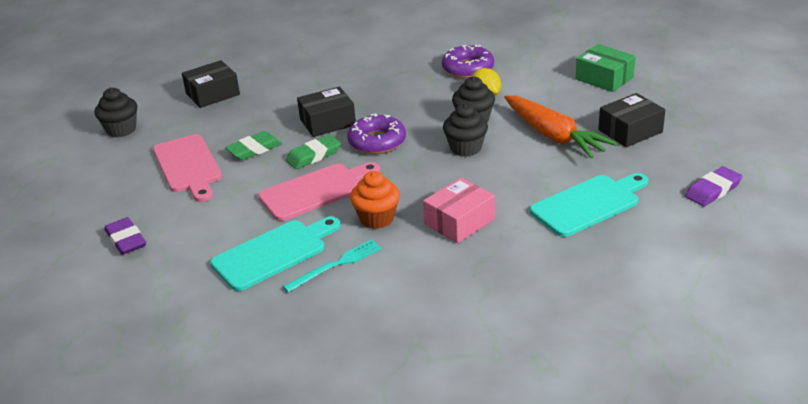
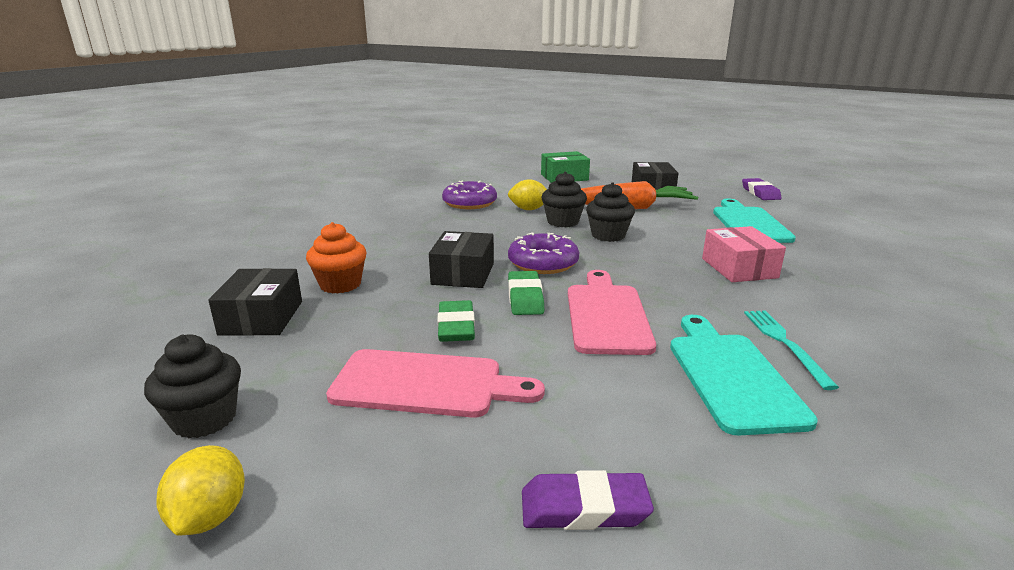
camera: 60 degrees left, 10 degrees down
orange cupcake [350,171,400,229] -> orange cupcake moved to [306,222,366,294]
none -> yellow lemon [156,445,245,536]

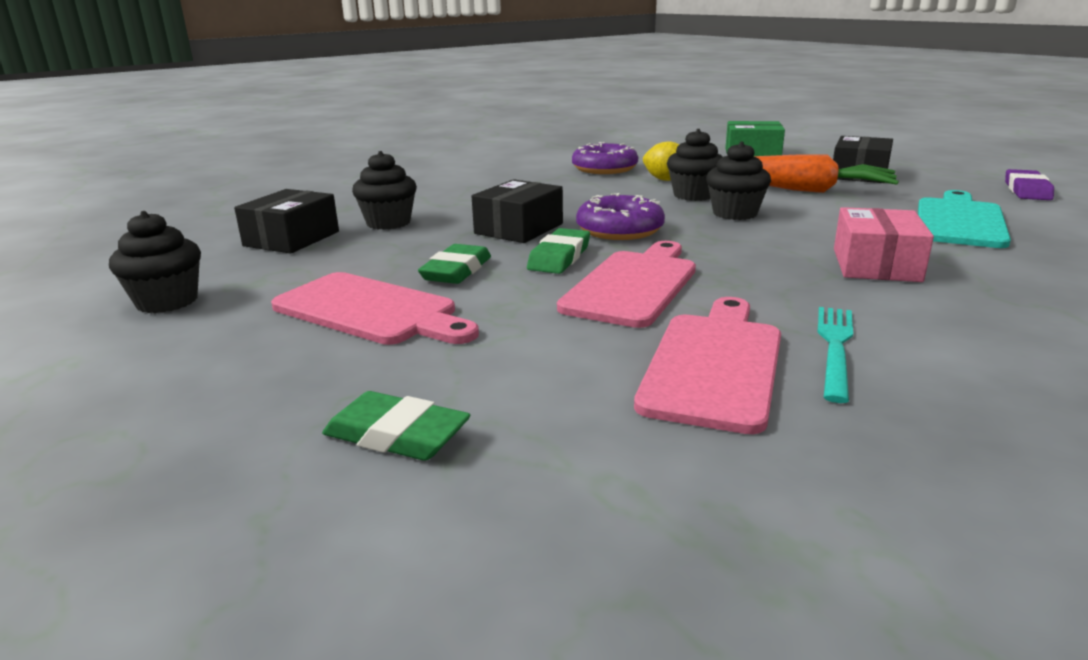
camera: 25 degrees right, 0 degrees up
yellow lemon [156,445,245,536] -> none
orange cupcake [306,222,366,294] -> black cupcake [352,151,417,230]
purple eraser [522,470,654,530] -> green eraser [322,391,470,461]
turquoise cutting board [670,315,818,435] -> pink cutting board [634,297,781,434]

